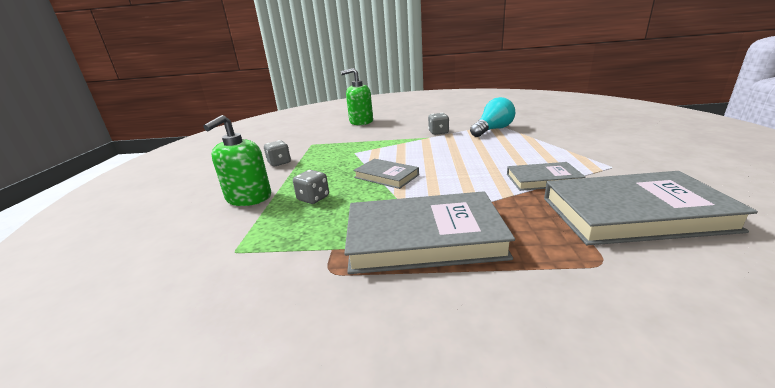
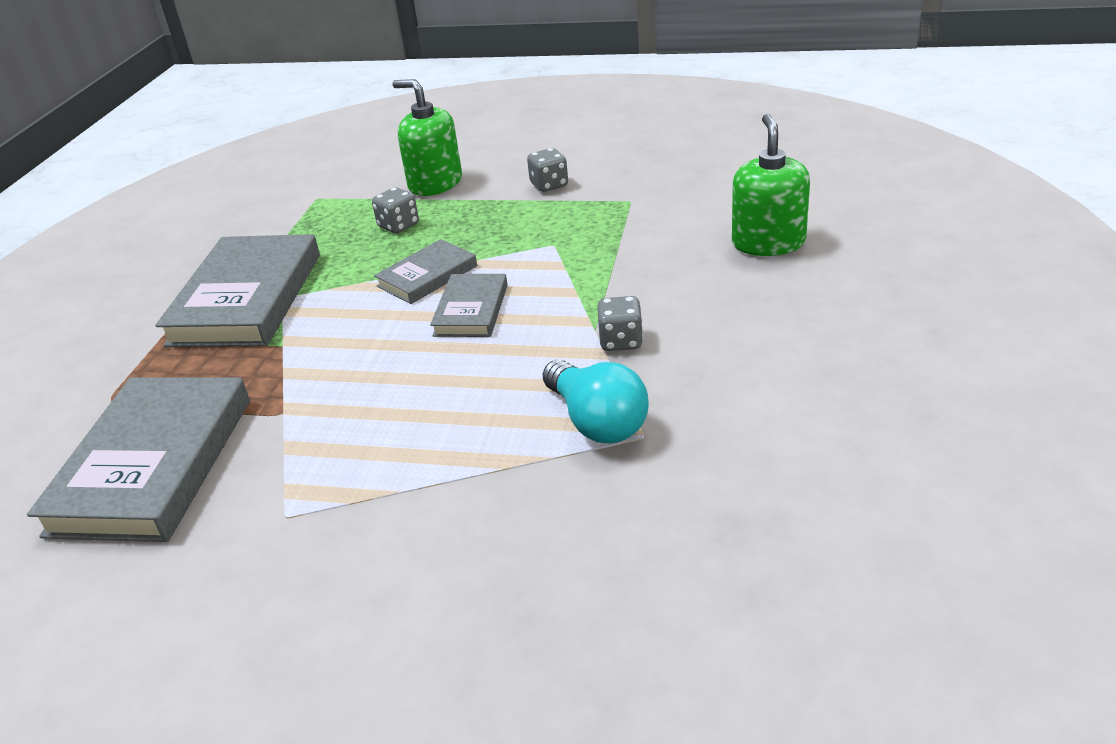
camera: 100 degrees right, 10 degrees up
grey book [507,162,586,191] -> grey book moved to [430,274,508,337]

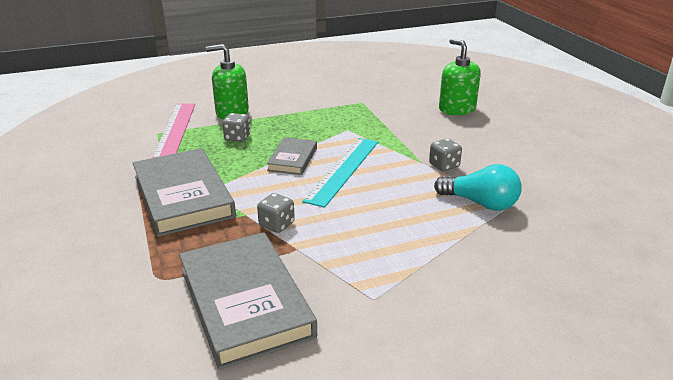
camera: 35 degrees left, 5 degrees down
grey book [430,274,508,337] -> turquoise ruler [302,138,378,208]
grey dice [527,148,568,192] -> grey dice moved to [257,193,295,233]
none -> pink ruler [152,103,195,158]

